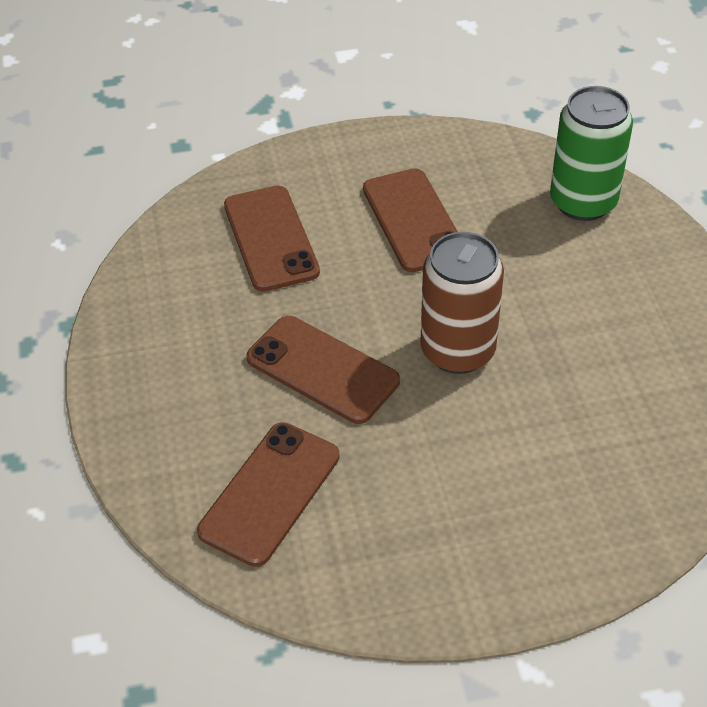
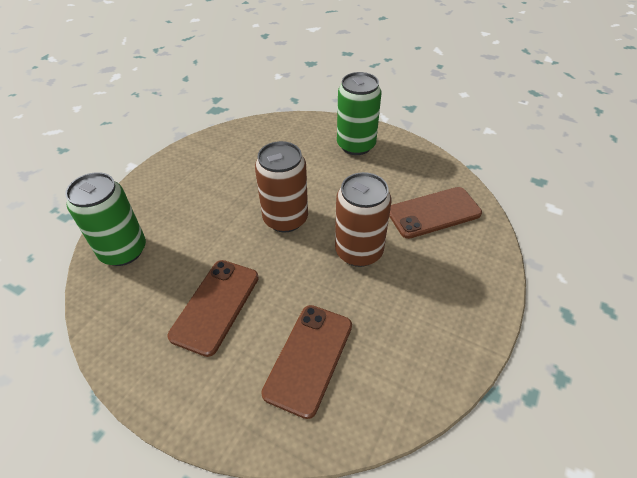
camera: 140 degrees left, 0 degrees up
brown phone [246,316,400,424] -> brown can [335,172,392,267]
none -> green can [337,72,381,155]

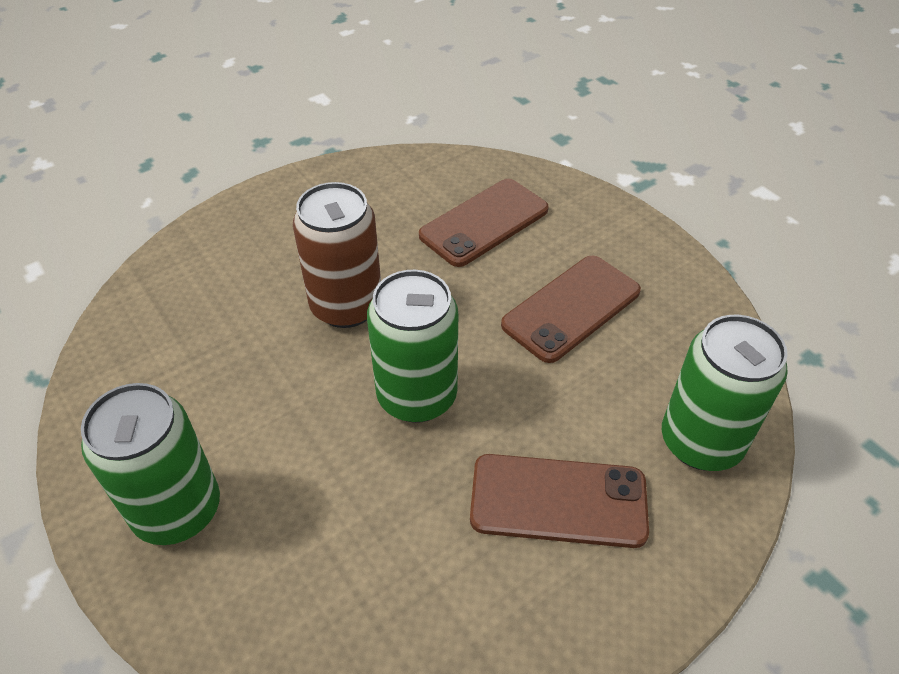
camera: 155 degrees left, 0 degrees up
brown can [255,141,308,232] -> green can [367,270,458,423]
brown phone [389,187,482,239] -> brown phone moved to [470,454,649,548]

